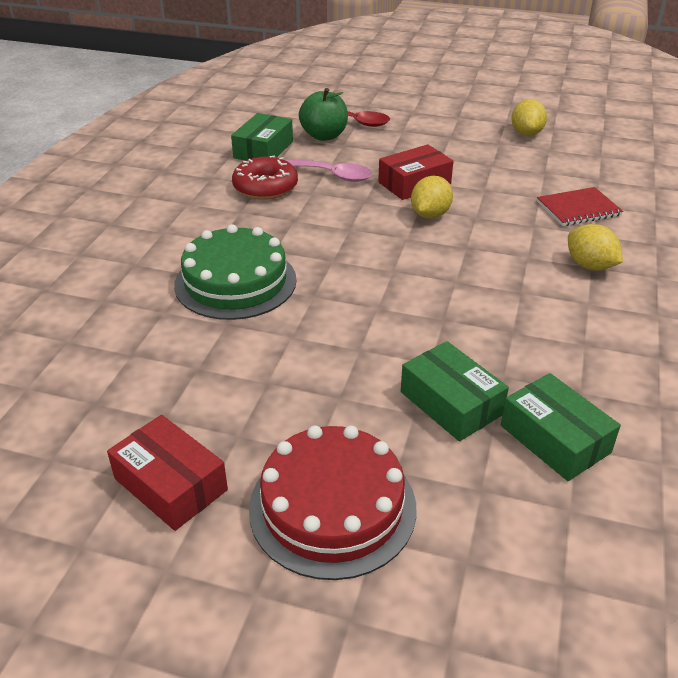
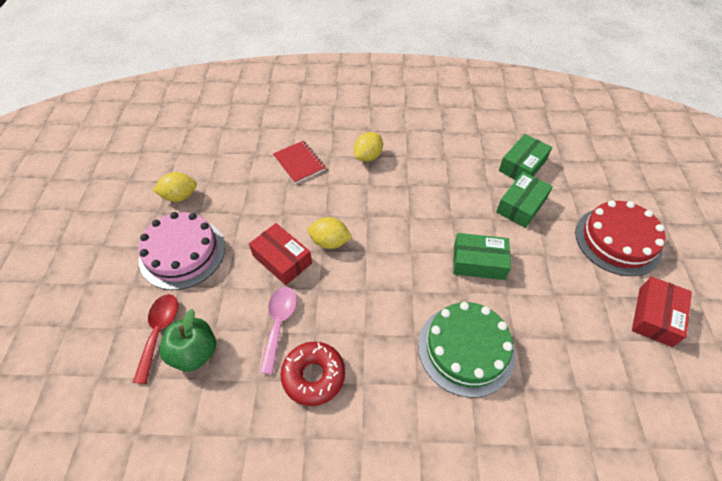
camera: 105 degrees left, 15 degrees up
green box [231,113,293,161] -> green box moved to [453,233,511,280]
none -> pink cake [138,212,225,290]

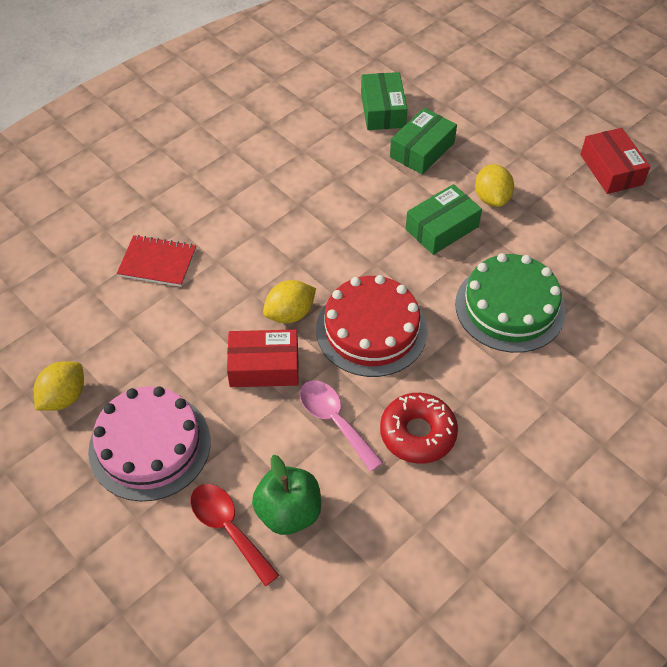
camera: 45 degrees left, 0 degrees up
yellow lemon [354,132,383,162] -> yellow lemon moved to [475,164,514,207]
green box [496,172,553,228] -> green box turned 45 degrees clockwise [390,108,457,175]
red cake [575,200,666,276] -> red cake moved to [316,275,427,377]

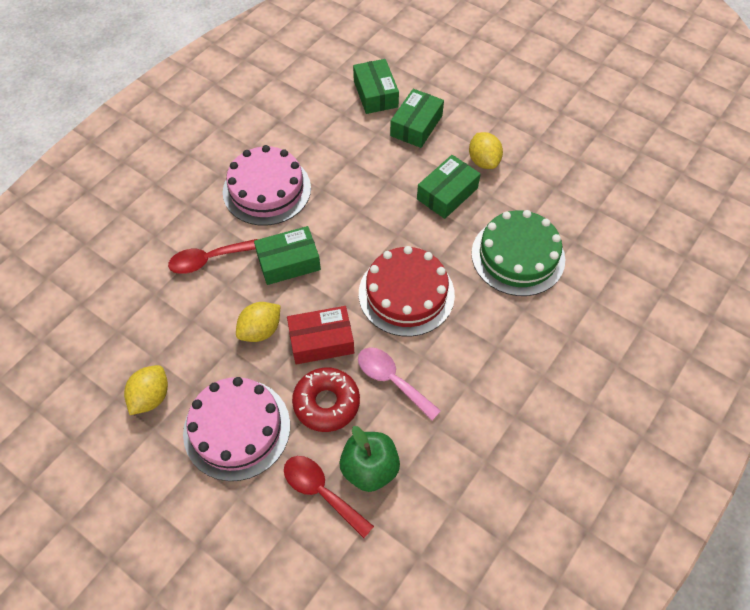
camera: 10 degrees left, 5 degrees up
red notebook [117,235,196,287] -> red spoon [168,239,258,274]
yellow lemon [263,280,316,323] -> yellow lemon moved to [236,302,280,342]
red donut [380,393,458,464] -> red donut moved to [292,367,360,432]
red box [580,128,650,194] -> none
none -> pink cake [223,145,311,226]
none -> green box [254,226,321,285]

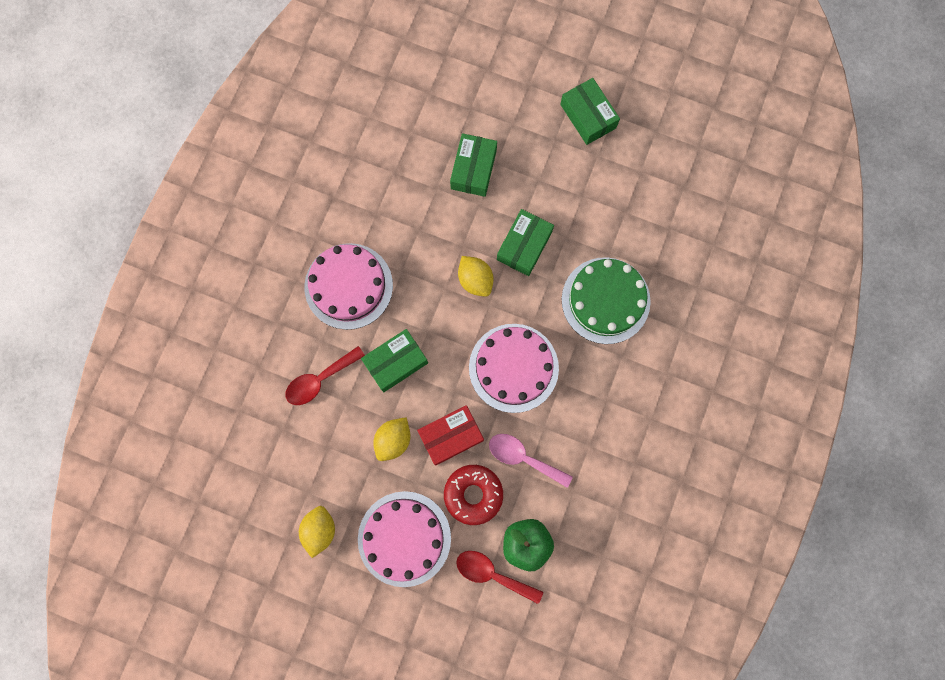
camera: 15 degrees left, 20 degrees up
green box [353,59,399,114] -> green box moved to [560,78,620,145]
red cake [359,246,455,337] -> pink cake [469,324,559,413]
yellow lemon [469,132,503,169] -> yellow lemon moved to [458,256,494,297]

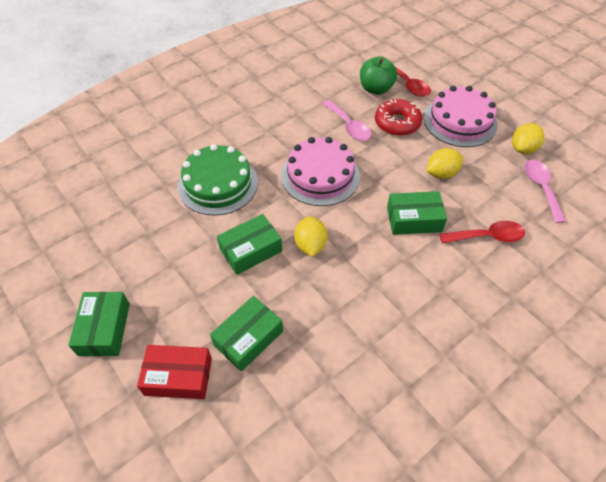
camera: 150 degrees left, 25 degrees down
pink cake [304,243,393,330] -> none
red box [417,405,484,465] -> red box moved to [137,345,212,399]
none -> pink spoon [525,160,566,223]

